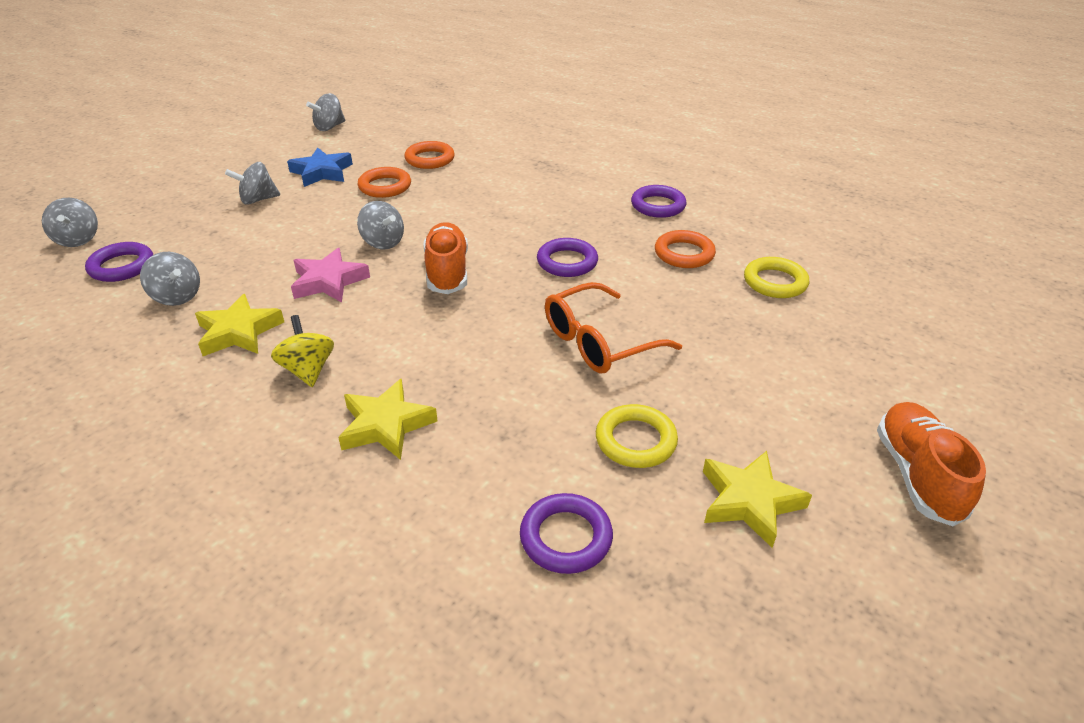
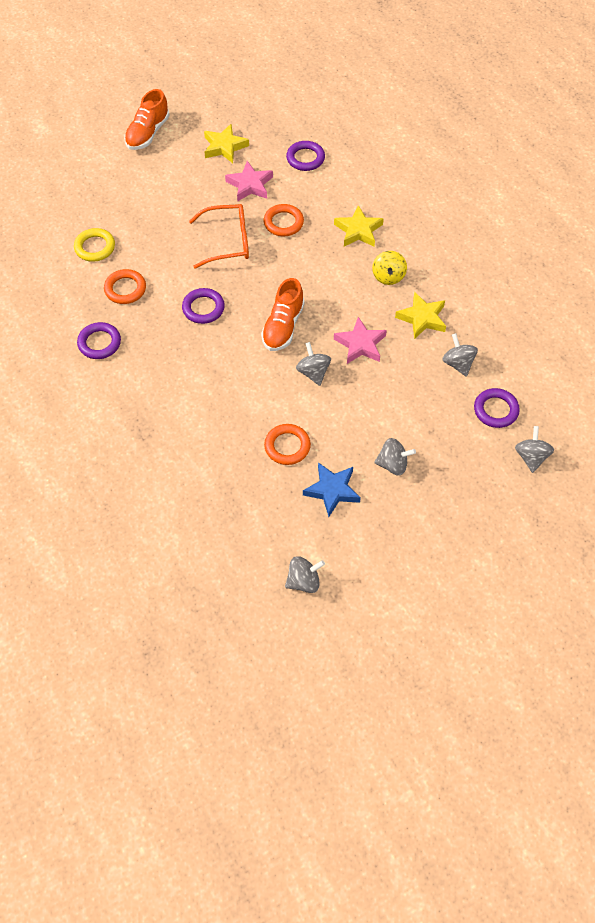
camera: 155 degrees left, 20 degrees up
orange ring [404,141,455,169] -> orange ring moved to [264,204,304,236]
yellow ring [596,404,678,468] -> pink star [225,161,273,201]

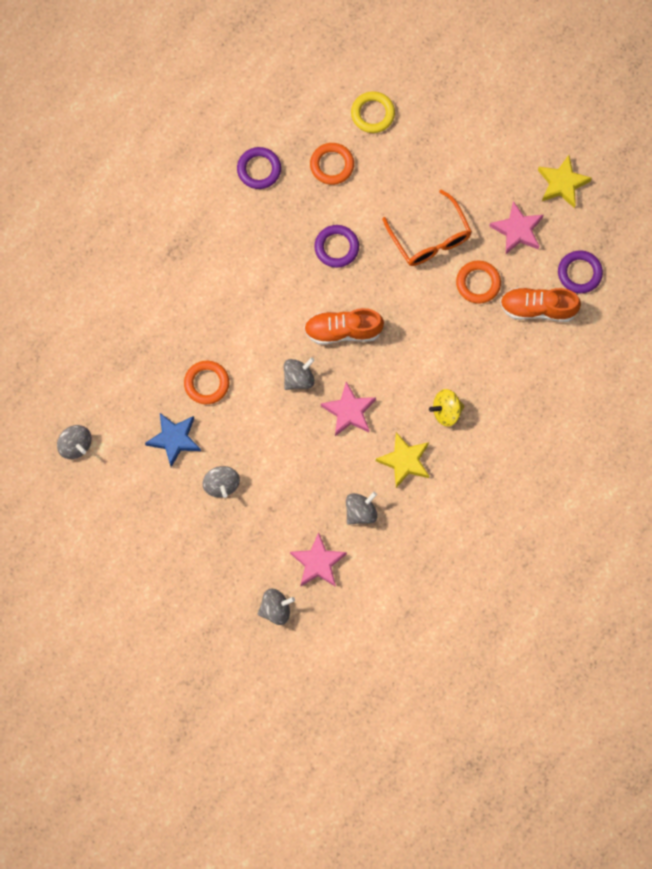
camera: 70 degrees right, 15 degrees up
orange shoe [124,89,170,150] -> orange shoe moved to [500,287,581,322]
yellow star [334,205,384,247] -> none
purple ring [474,388,520,428] -> pink star [290,532,347,587]

